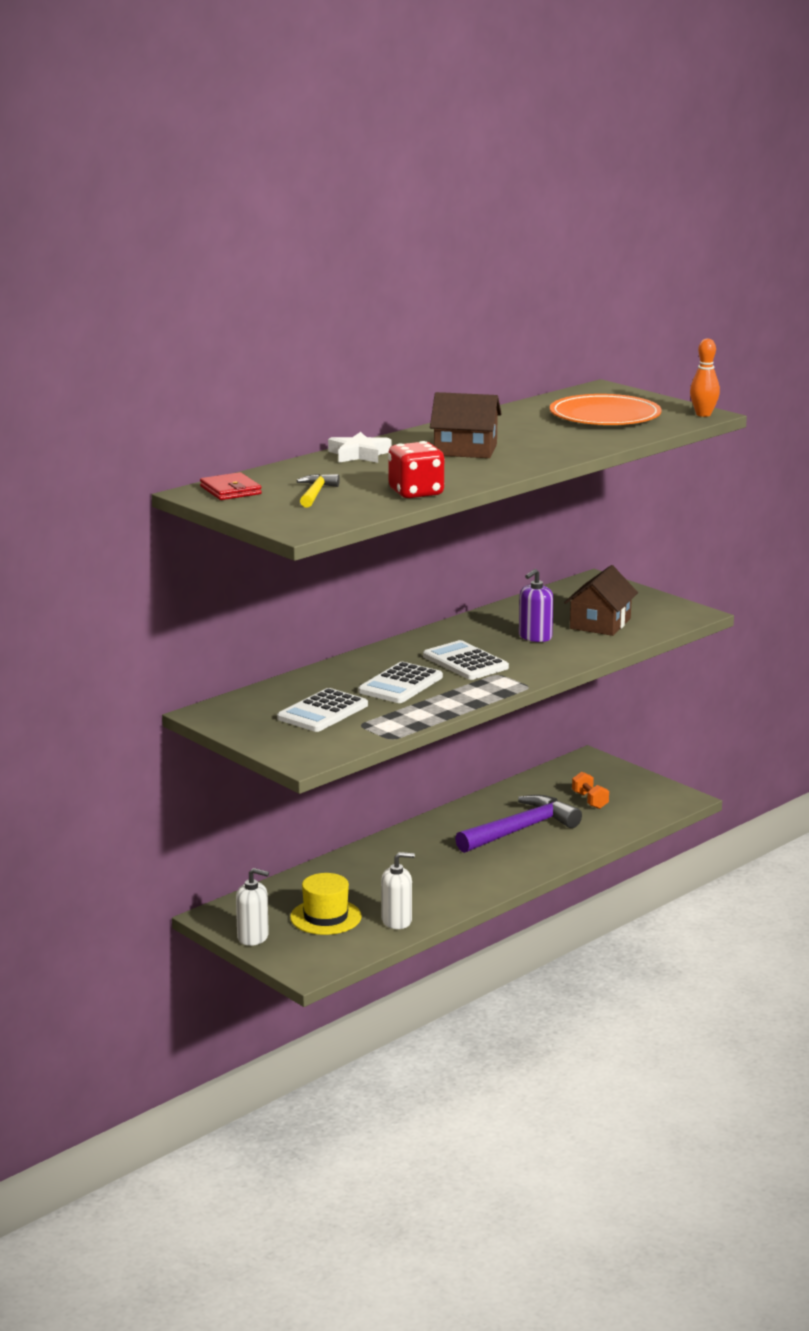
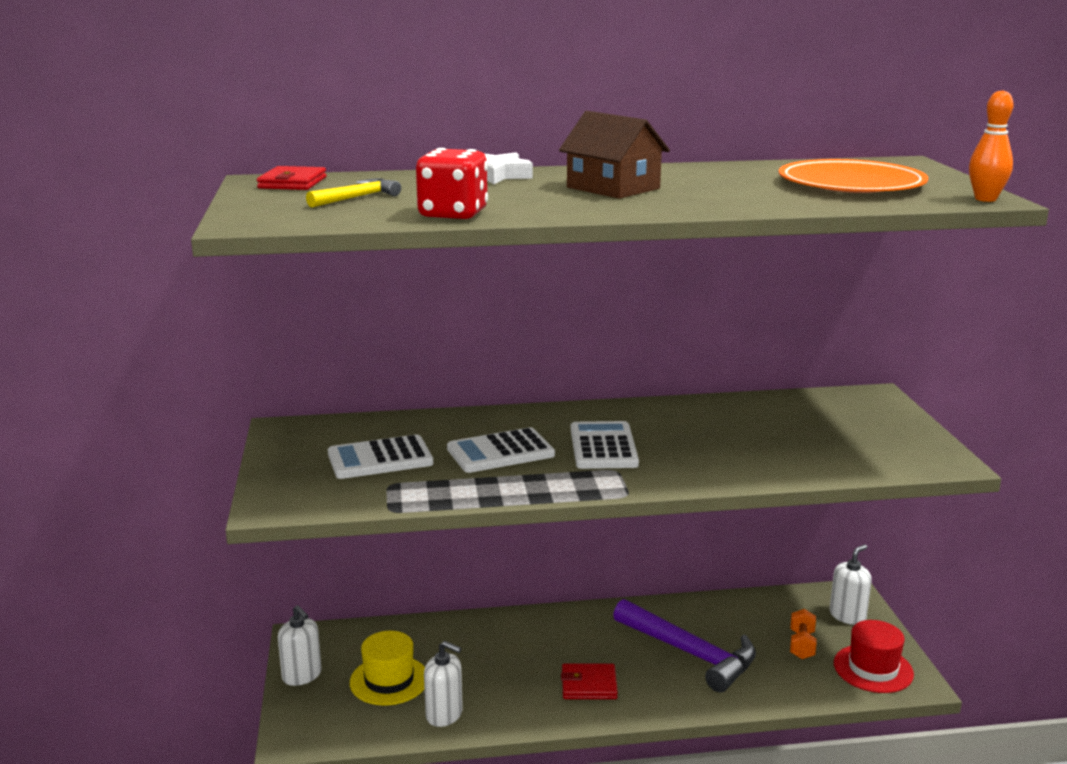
camera: 35 degrees right, 0 degrees up
purple hammer [455,795,582,853] -> purple hammer turned 45 degrees clockwise [613,599,756,693]
purple soap dispenser [519,569,553,642] -> none
brown house [564,565,638,636] -> none
none -> red wallet [561,663,618,699]
none -> white soap dispenser [829,544,872,625]
none -> red hat [834,620,914,693]

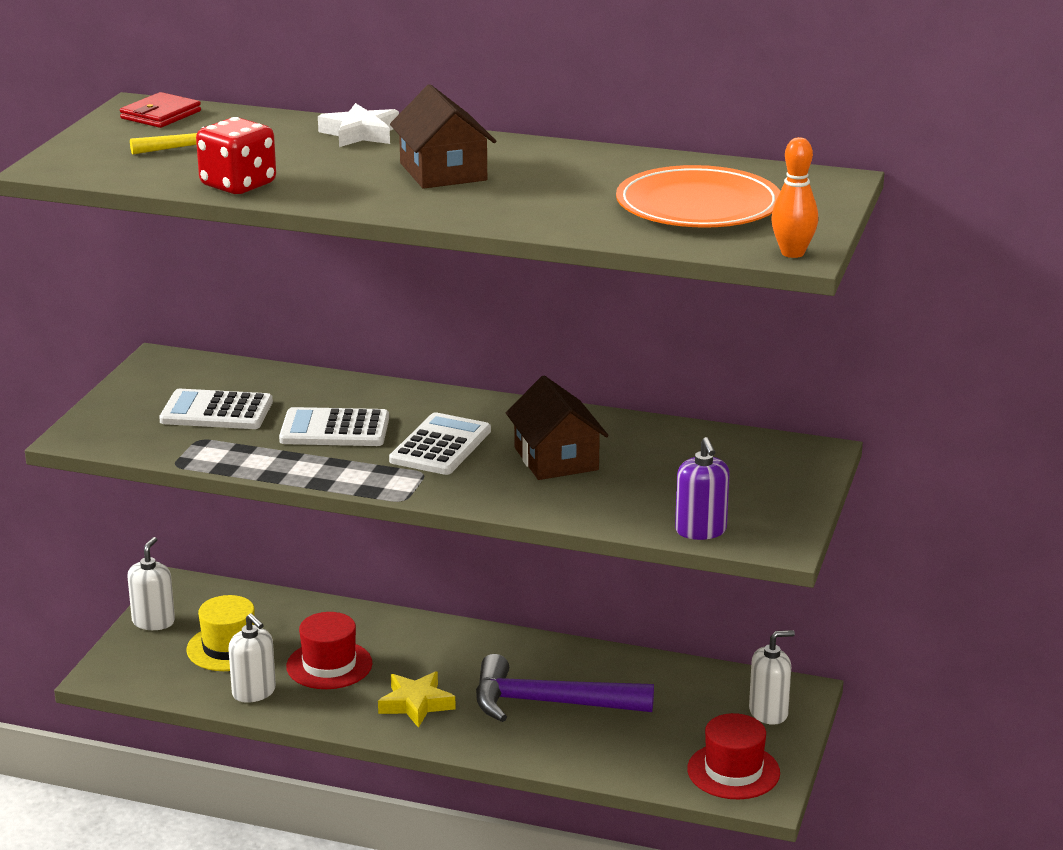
camera: 25 degrees right, 5 degrees up
white soap dispenser [278,605,322,686] -> white soap dispenser turned 150 degrees counterclockwise [127,537,175,630]
red wallet [561,663,618,699] -> yellow star [378,671,456,728]
purple hammer [613,599,756,693] -> purple hammer turned 120 degrees clockwise [476,654,654,722]
orange dumbbell [790,609,817,659] -> none
none -> red hat [286,612,372,689]
none -> brown house [506,376,609,480]
none -> purple soap dispenser [675,437,730,540]

